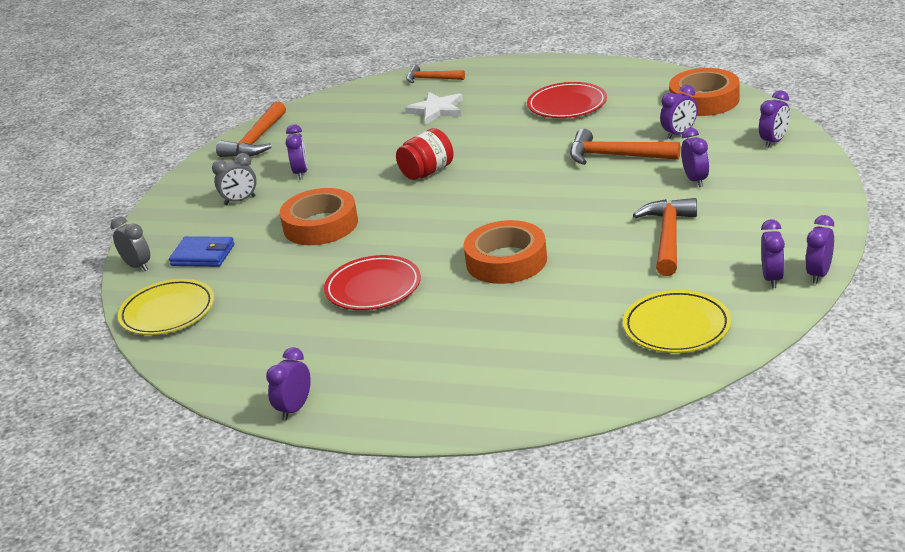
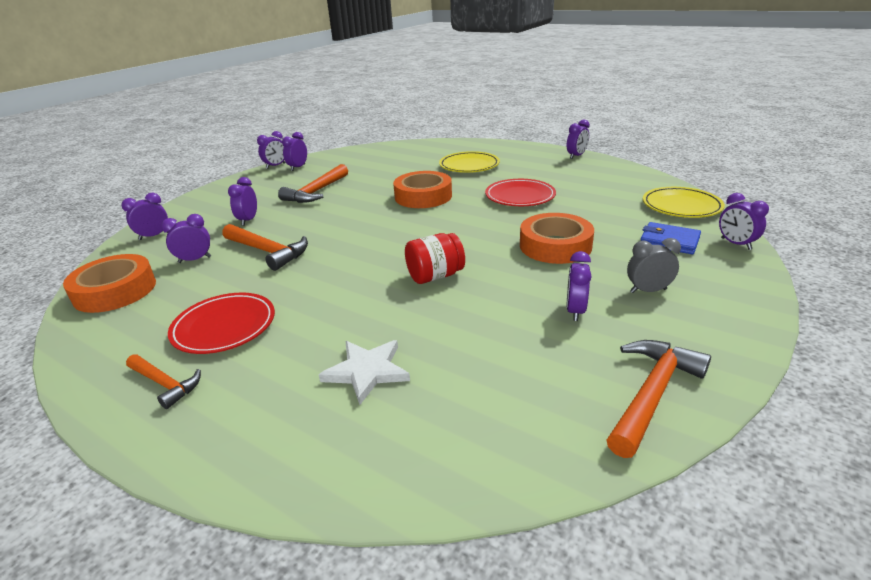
camera: 165 degrees left, 0 degrees up
grey clock [110,217,150,271] -> purple clock [719,193,769,250]
orange hammer [406,65,465,83] -> orange hammer moved to [126,354,201,409]
yellow plate [623,290,731,353] -> yellow plate moved to [439,151,500,173]

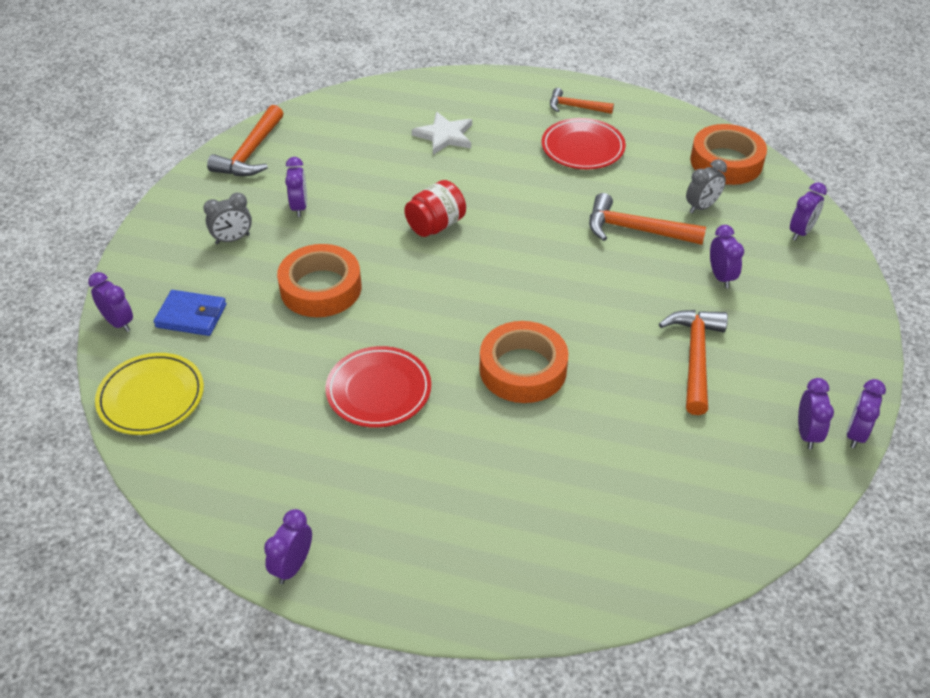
camera: 160 degrees right, 15 degrees up
purple clock [161,214,211,263] -> grey clock [686,159,727,213]
yellow plate [439,151,500,173] -> none

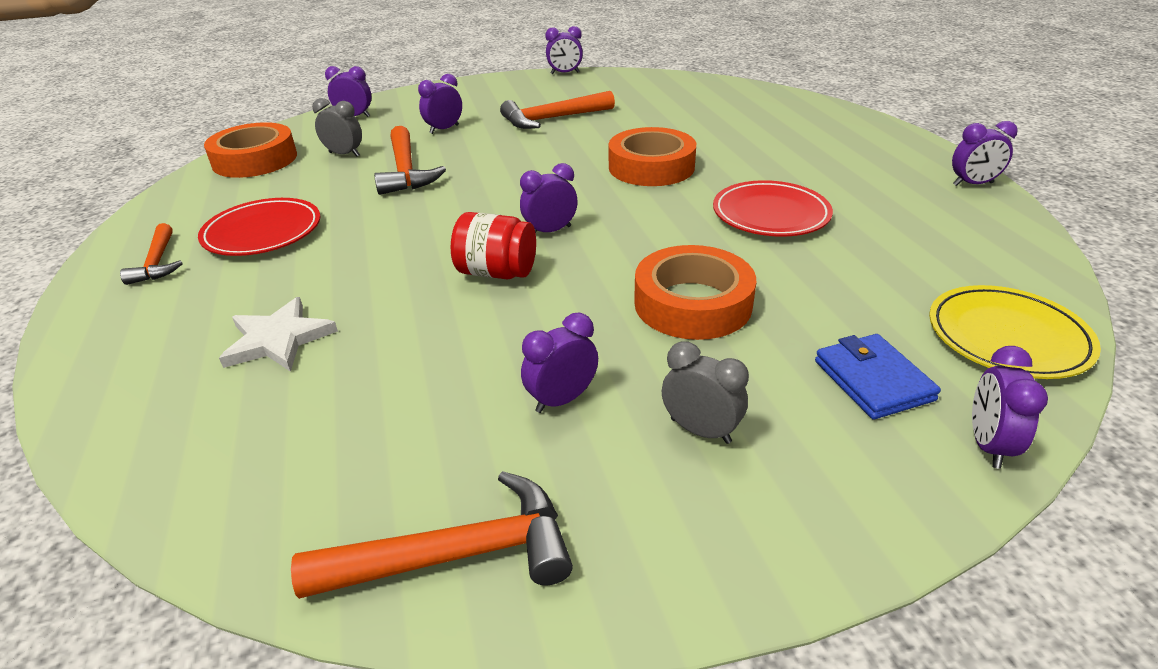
camera: 120 degrees left, 10 degrees down
purple clock [798,378,834,449] -> purple clock moved to [520,163,578,233]

